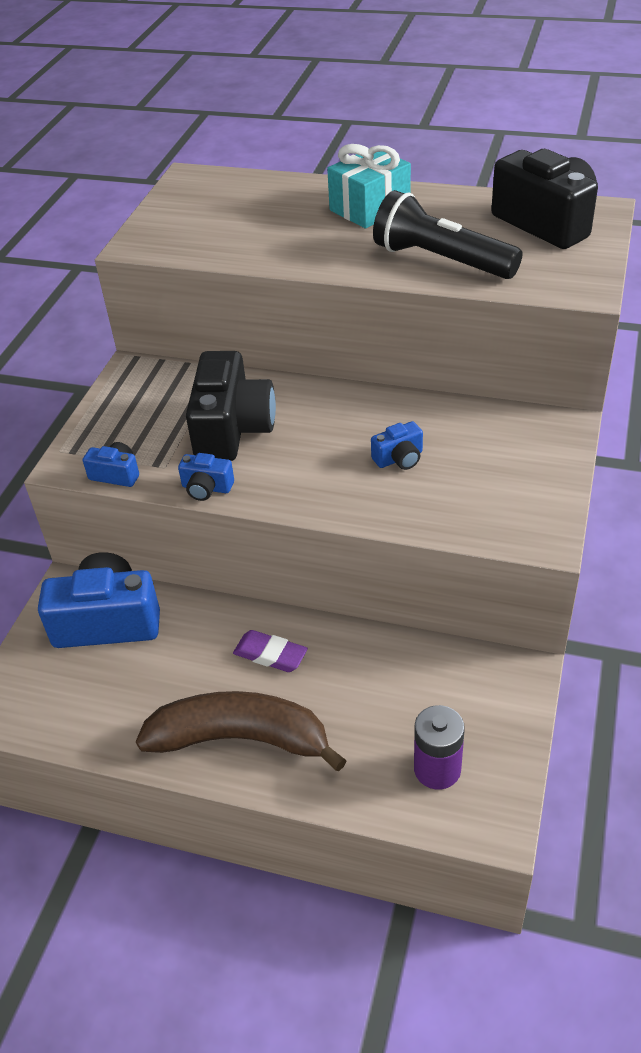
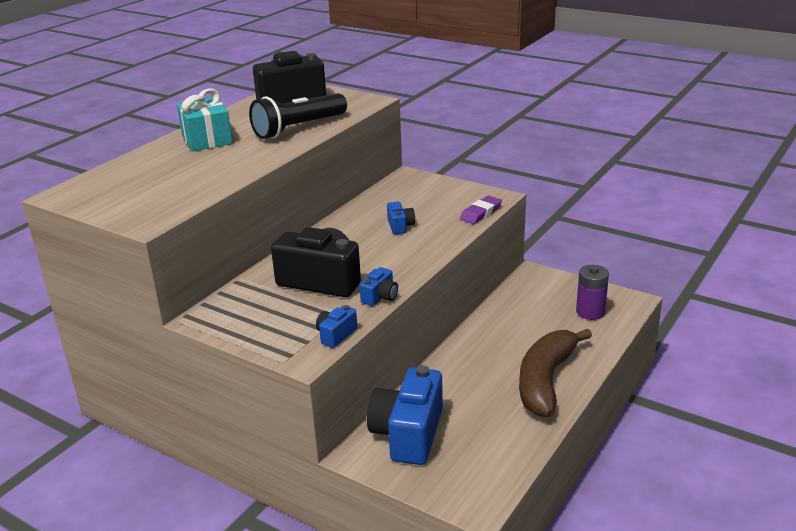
camera: 75 degrees left, 15 degrees down
purple eraser [233,630,308,672] -> purple eraser moved to [460,196,502,224]

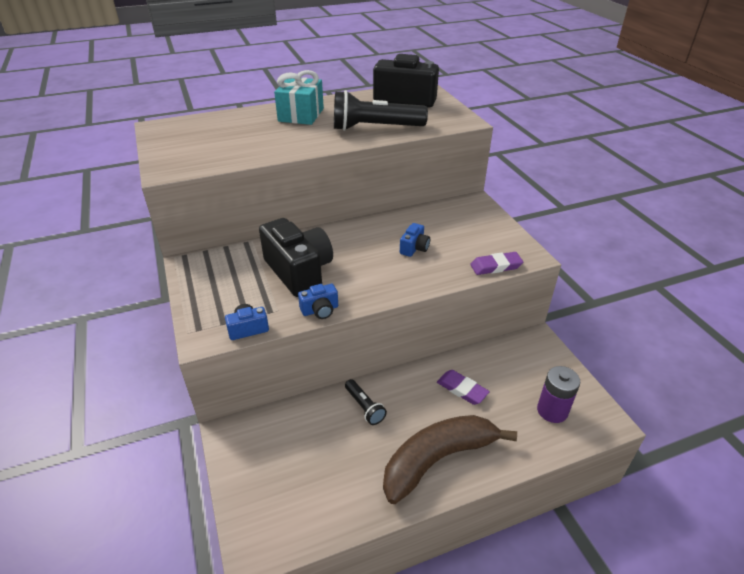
camera: 35 degrees right, 10 degrees up
blue camera [367,366,443,465] -> none
none -> black flashlight [345,379,387,425]
none -> purple eraser [437,370,490,405]

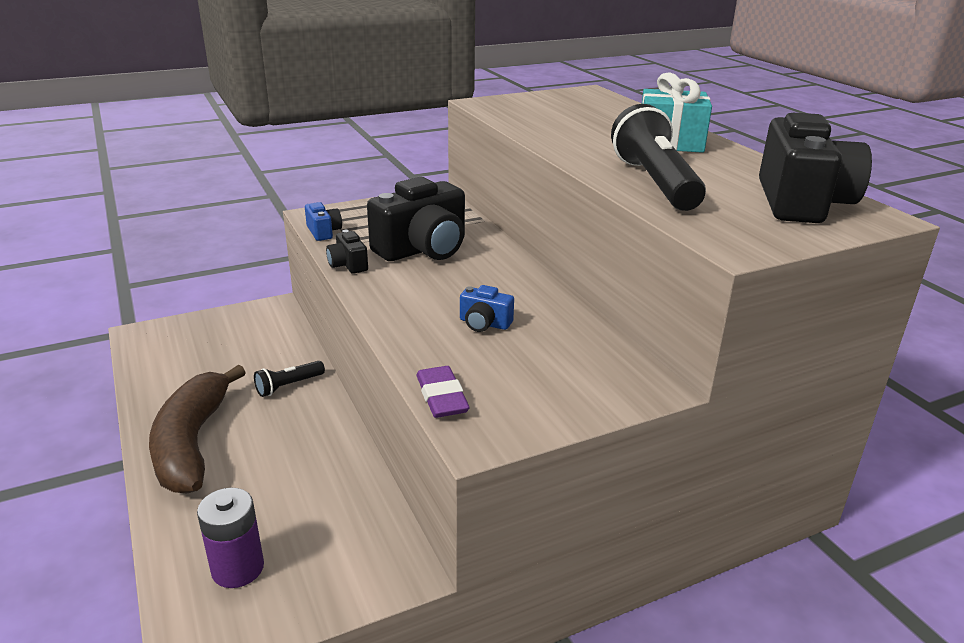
camera: 85 degrees right, 10 degrees down
blue camera [298,284,338,319] -> black camera [326,230,368,274]
brown banana [383,415,517,504] -> brown banana turned 150 degrees counterclockwise [149,365,246,493]
purple eraser [437,370,490,405] -> none

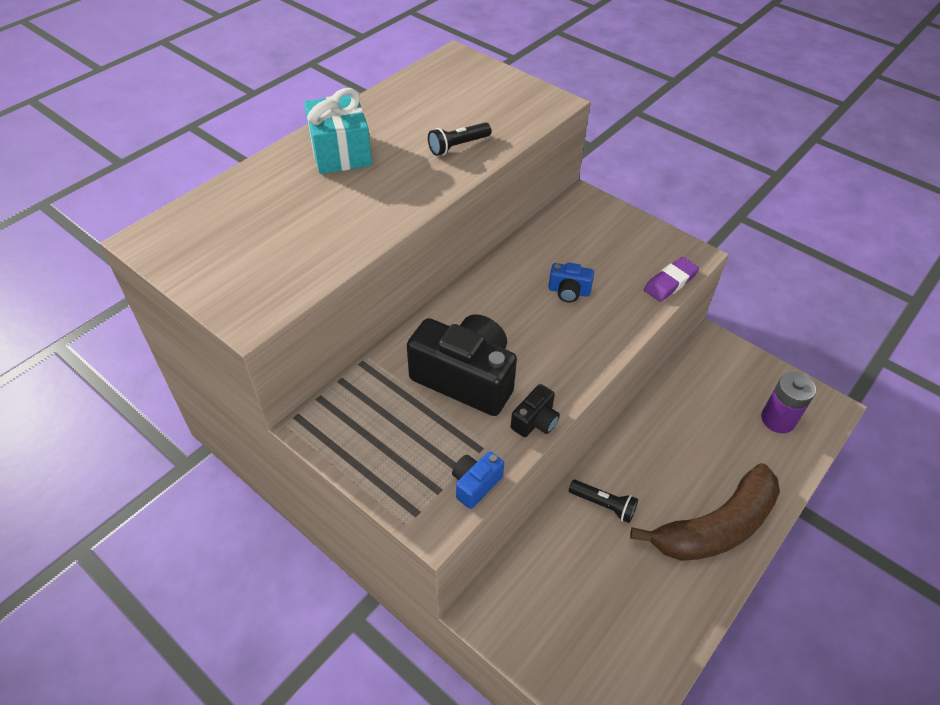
camera: 115 degrees left, 20 degrees up
blue camera [460,285,514,332] -> blue camera turned 105 degrees clockwise [548,262,594,303]
black flashlight [611,104,706,211] -> black flashlight [428,122,491,156], size x0.50
black camera [759,113,872,223] -> none

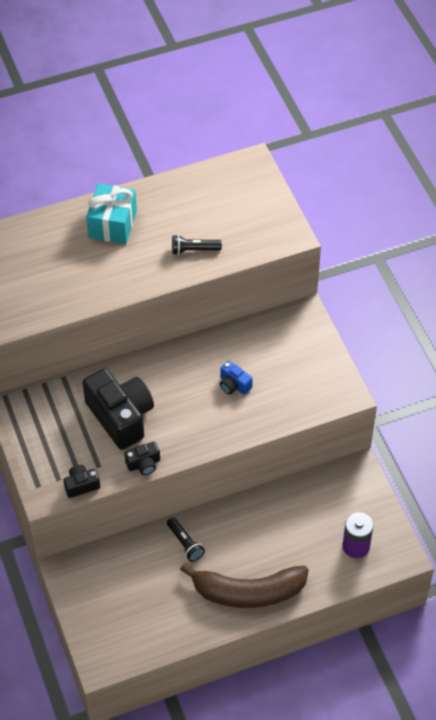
camera: 30 degrees right, 5 degrees up
blue camera [452,451,504,509] -> black camera [63,465,100,498]
purple eraser [644,257,699,302] -> none

